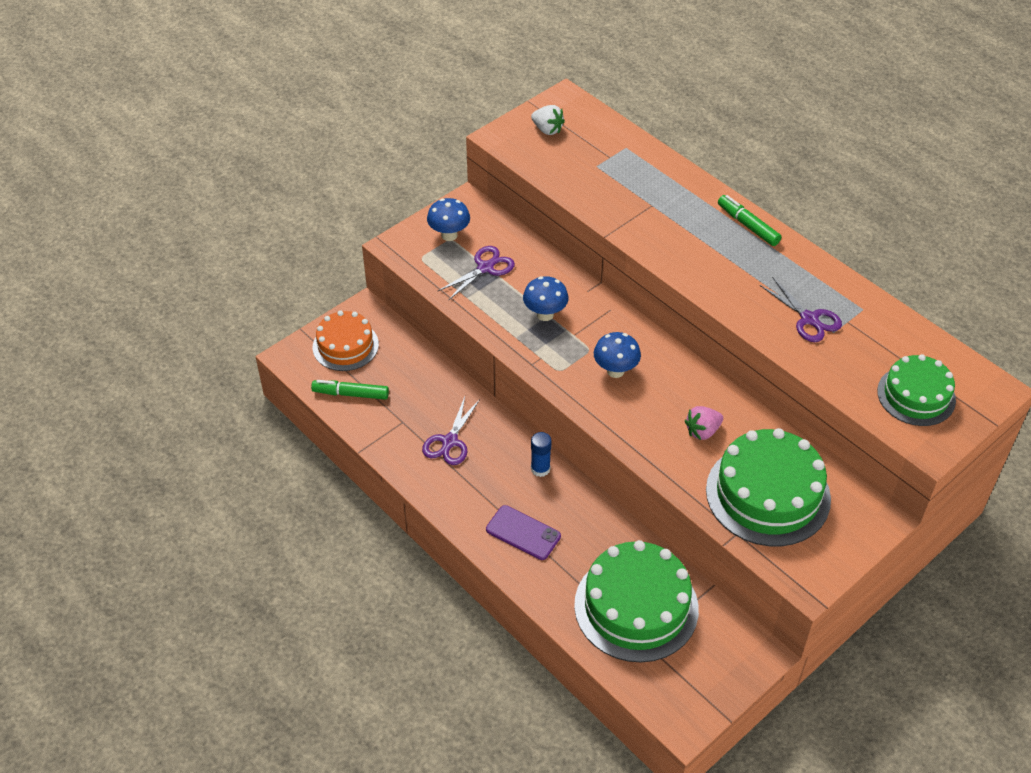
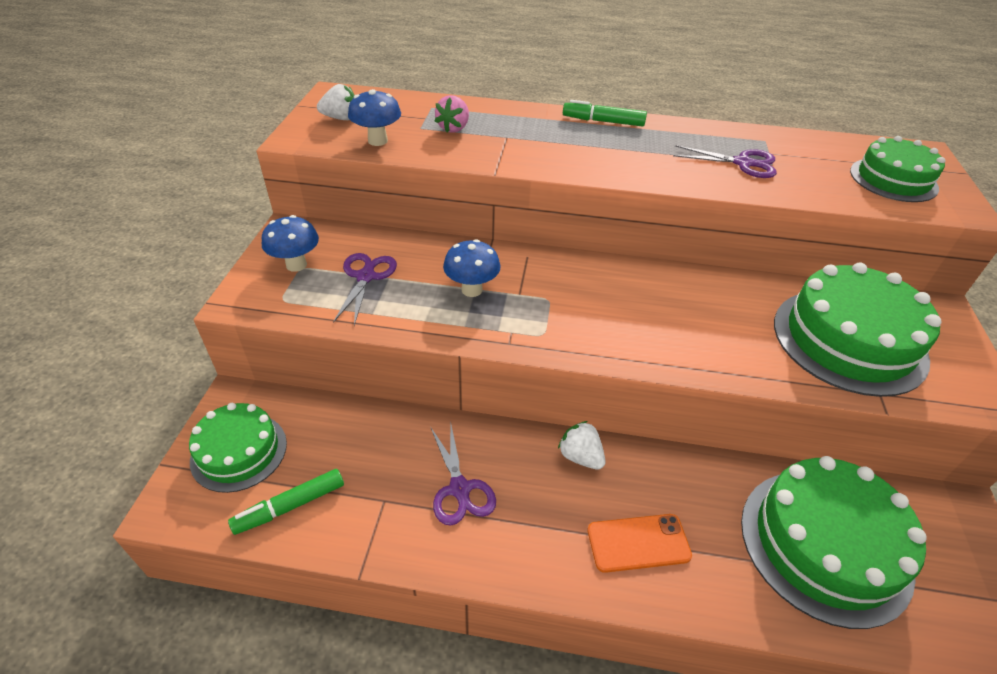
camera: 40 degrees left, 5 degrees down
orange cake [313,311,379,371] -> green cake [189,403,287,493]
purple phone [486,505,561,560] -> orange phone [587,514,692,573]
blue glue stick [531,432,552,477] -> white strawberry [558,421,605,470]
blue mushroom [594,332,641,378] -> blue mushroom moved to [348,89,401,146]
pink strawberry [685,406,723,440] -> pink strawberry moved to [435,95,469,133]

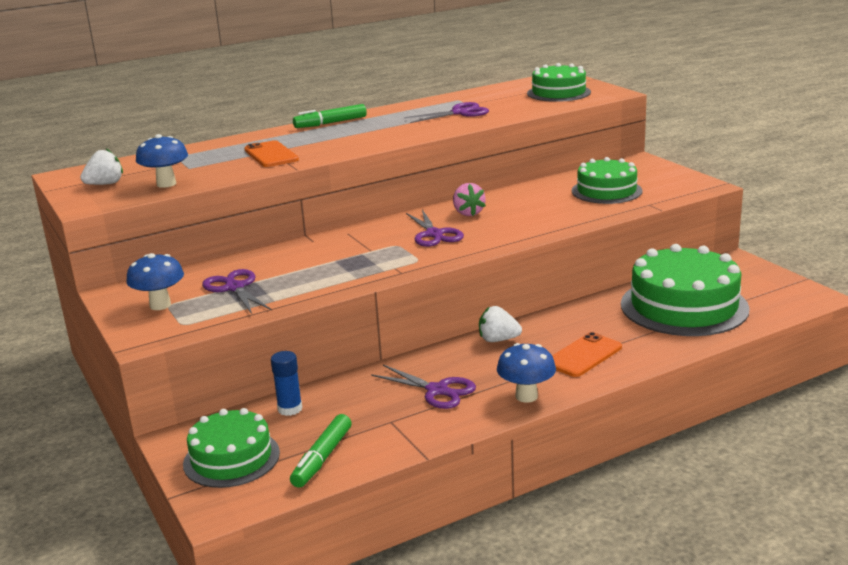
camera: 35 degrees left, 20 degrees down
pink strawberry [435,95,469,133] -> pink strawberry moved to [453,183,486,216]
blue mushroom [443,239,500,297] -> blue mushroom moved to [497,343,556,403]
green cake [774,262,942,397] -> green cake [572,157,643,204], size x0.62
none -> orange phone [244,140,299,167]
none -> blue glue stick [271,351,302,416]
none -> purple scissors [406,210,464,247]

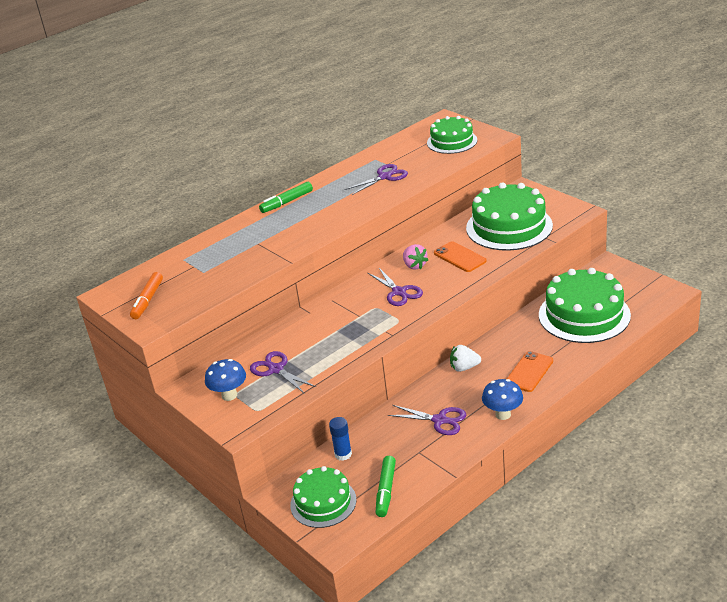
camera: 10 degrees left, 10 degrees up
white strawberry [80,149,123,185] -> orange marker [130,272,163,319]
blue mushroom [136,134,188,188] -> none
orange phone [244,140,299,167] -> orange phone moved to [434,241,487,272]
green cake [572,157,643,204] -> green cake [466,182,553,251], size x1.62

